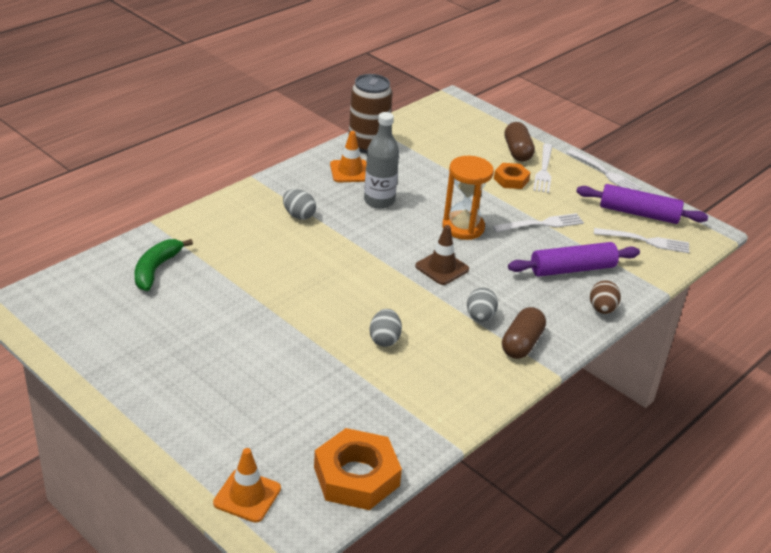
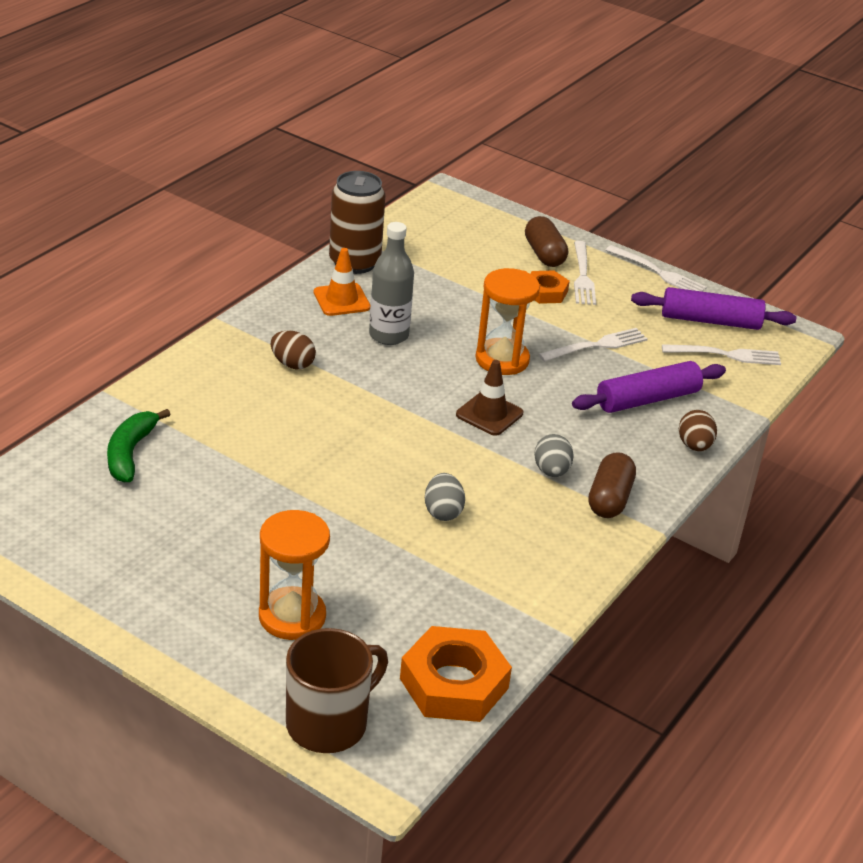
camera: 10 degrees left, 0 degrees up
orange traffic cone [213,448,281,523] -> brown mug [286,628,388,753]
grey egg [283,189,316,220] -> brown egg [271,330,316,369]
none -> orange hourglass [259,510,330,640]

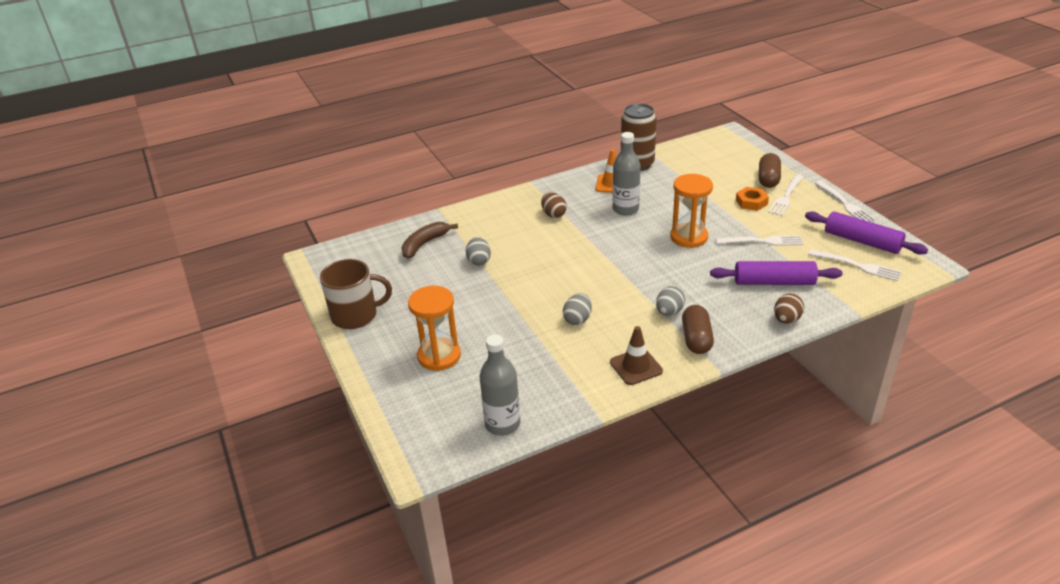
camera: 35 degrees right, 0 degrees up
green banana [107,409,171,482] -> brown banana [402,222,458,259]
brown mug [286,628,388,753] -> brown mug moved to [320,259,392,329]
orange nut [400,626,512,722] -> grey bottle [479,334,520,436]
brown traffic cone [456,360,523,436] -> brown traffic cone moved to [610,326,663,385]
brown capsule [588,452,636,518] -> brown capsule turned 45 degrees counterclockwise [682,305,714,354]
none -> grey egg [466,237,491,266]

